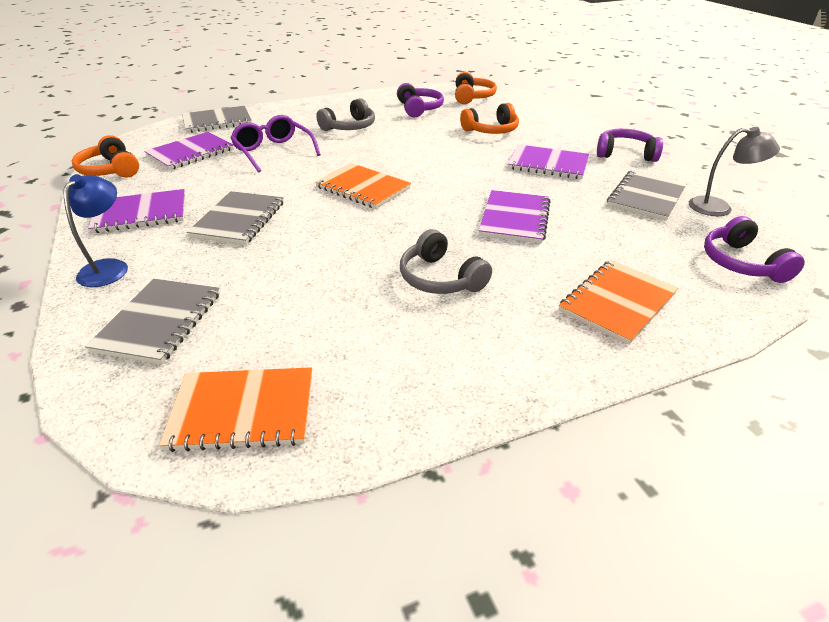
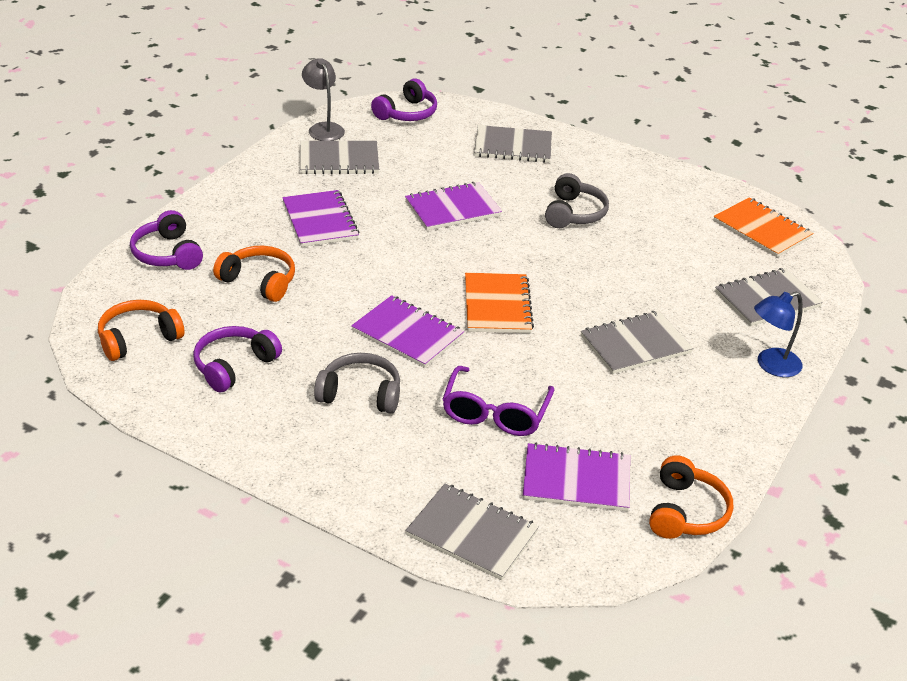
camera: 130 degrees left, 0 degrees up
purple notebook [88,189,185,233] -> purple notebook moved to [351,295,464,368]
orange notebook [559,260,678,345] -> grey notebook [474,125,552,163]
purple headphones [597,129,663,162] -> purple headphones moved to [130,210,203,270]

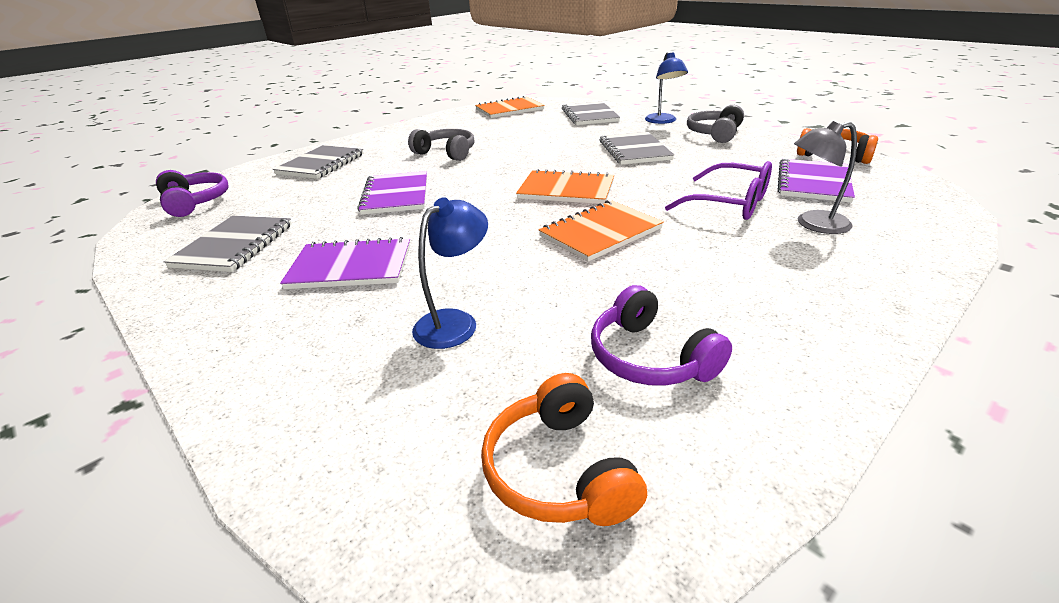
camera: 70 degrees left, 5 degrees down
purple headphones [130,210,203,270] -> none
orange headphones [213,246,295,302] -> blue lamp [412,197,488,349]
grey lamp [302,58,345,141] -> grey lamp moved to [794,121,857,234]
grey headphones [314,353,400,414] -> grey headphones moved to [687,105,744,143]
purple notebook [351,295,464,368] -> orange notebook [539,200,664,262]
grey notebook [405,483,539,580] -> none

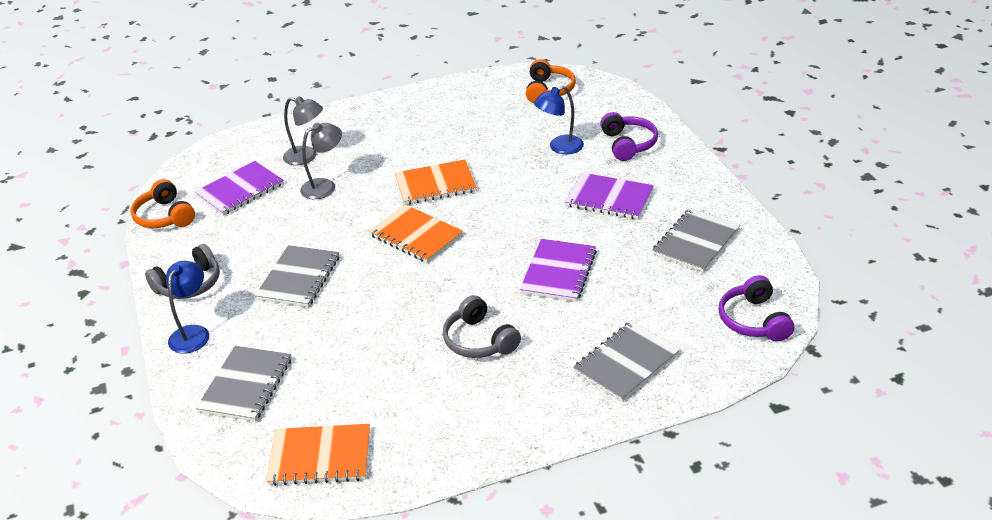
camera: 155 degrees left, 5 degrees up
purple headphones [591,285,732,386] -> purple headphones moved to [600,112,658,161]
purple glasses [665,161,772,220] -> grey lamp [300,123,342,199]

